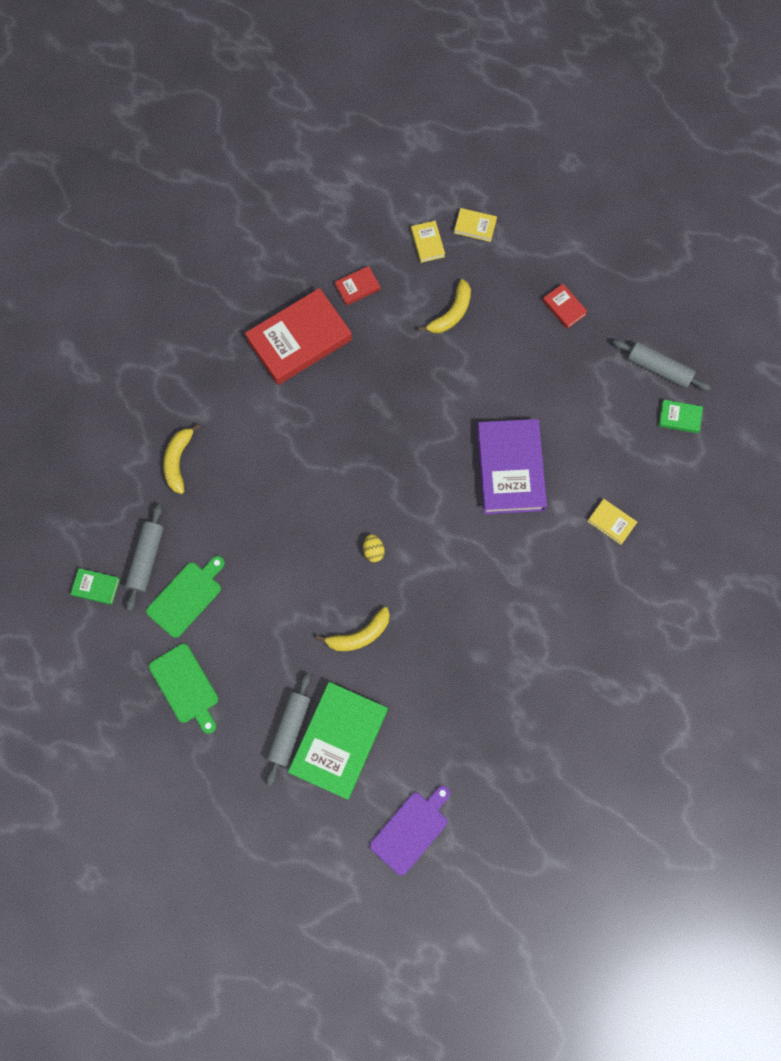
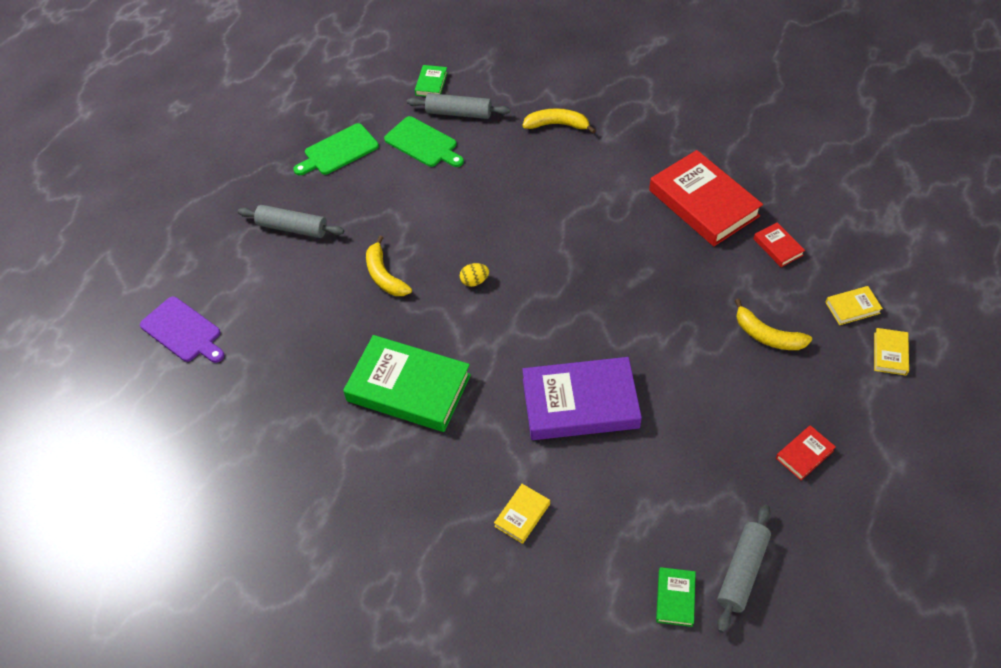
camera: 90 degrees right, 20 degrees down
green book [288,682,388,800] -> green book moved to [343,335,471,432]

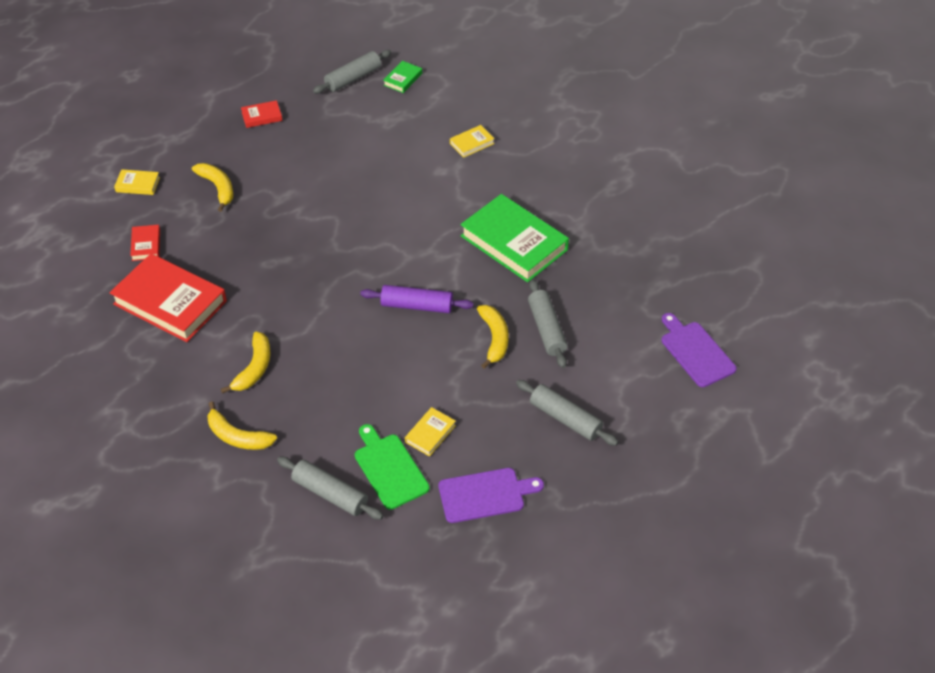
camera: 160 degrees left, 5 degrees down
green cutting board [293,123,379,175] -> purple cutting board [439,468,544,523]
green book [415,65,448,97] -> none
yellow egg [460,263,489,287] -> purple rolling pin [360,285,473,313]
purple book [522,357,642,440] -> none
red book [649,150,763,246] -> red book turned 45 degrees counterclockwise [110,253,227,342]
yellow book [874,328,909,375] -> yellow book moved to [405,407,456,457]
none -> yellow banana [221,332,270,394]
none -> grey rolling pin [528,279,568,368]

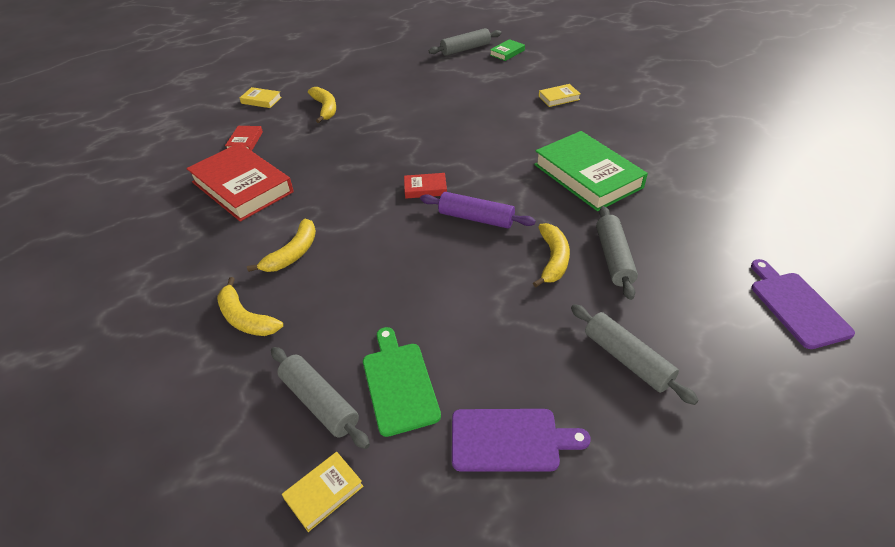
camera: 15 degrees right, 5 degrees down
red book [241,100,282,128] -> red book moved to [404,173,447,199]
yellow book [405,407,456,457] -> yellow book moved to [282,452,363,532]

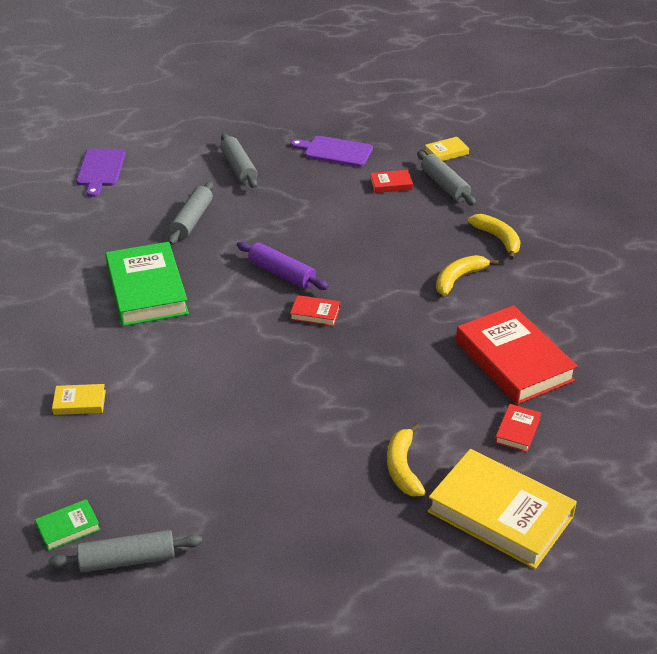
camera: 165 degrees left, 5 degrees down
yellow book [240,87,282,108] -> yellow book [428,449,577,569], size x2.27
green cutting board [363,327,441,437] -> red book [370,170,413,193]
yellow banana [533,223,570,287] -> none

